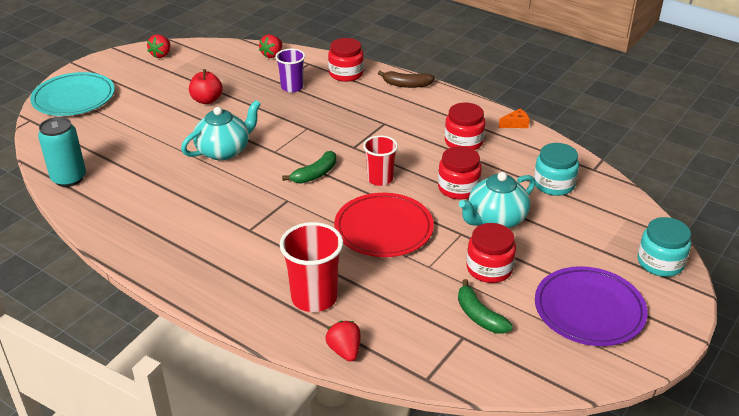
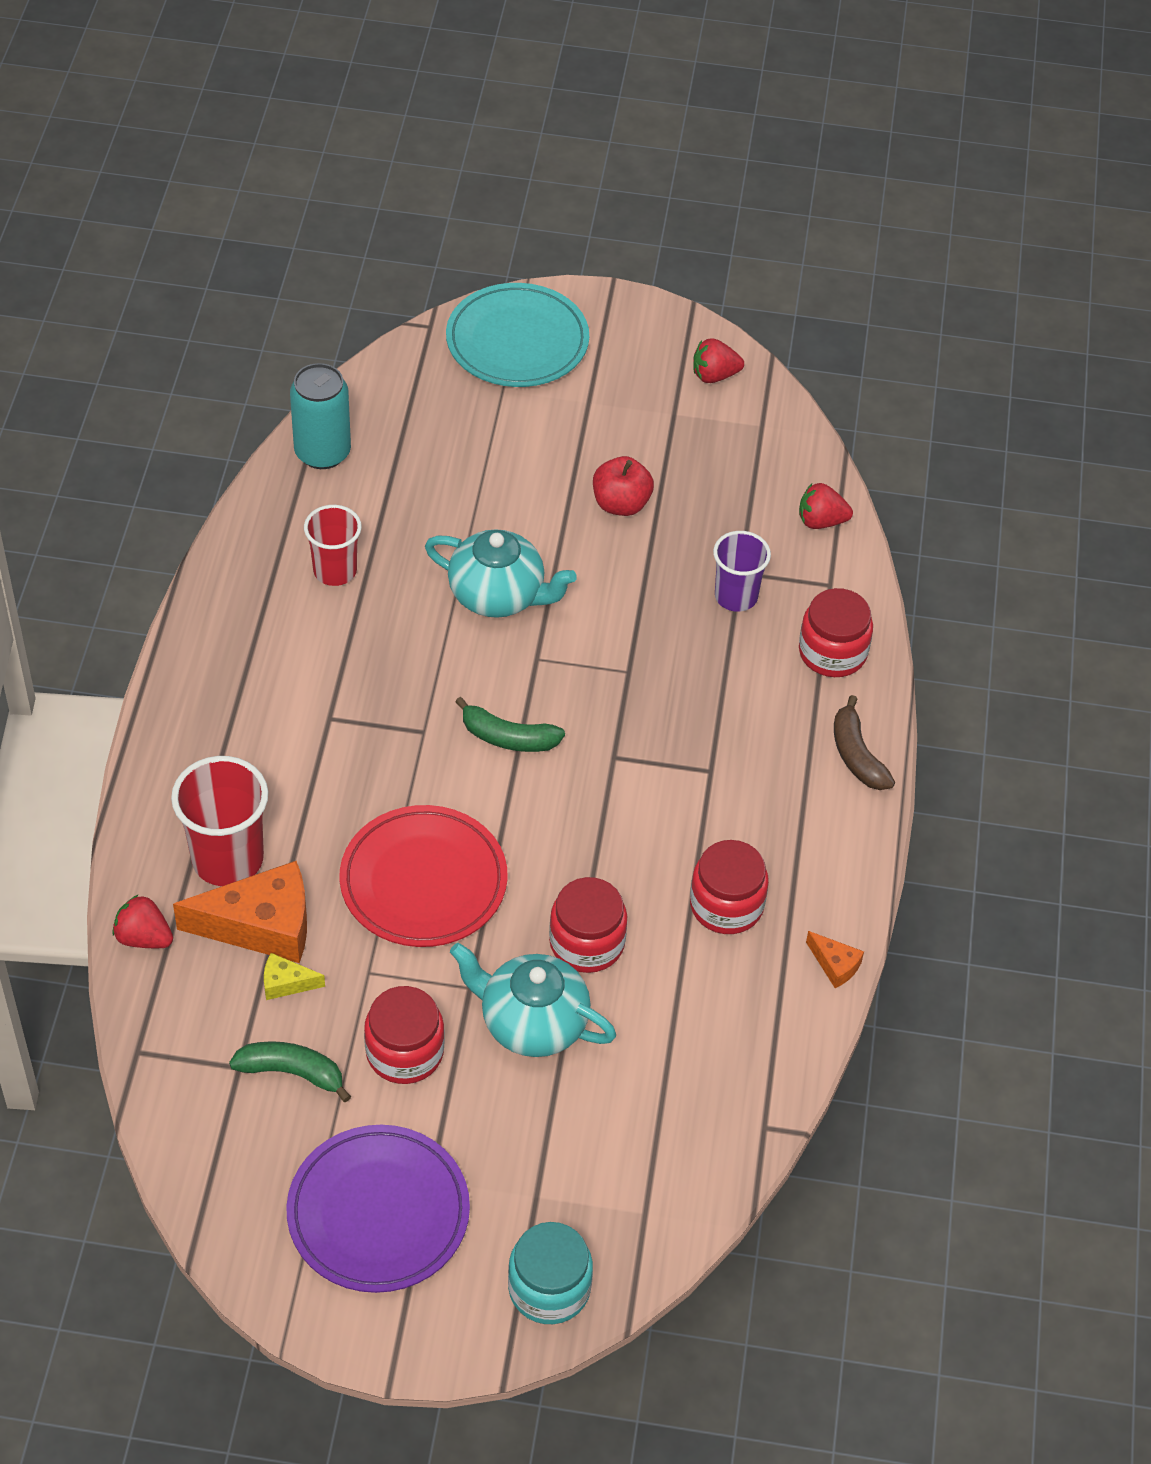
camera: 60 degrees right, 15 degrees up
red strawberry [326,321,361,362] -> red strawberry turned 105 degrees counterclockwise [112,894,173,948]
red cup [363,135,398,186] -> red cup moved to [304,505,362,586]
green banana [458,279,513,334] -> green banana turned 75 degrees clockwise [229,1041,351,1103]
turquoise jar [534,143,579,196] -> none
none -> orange cheese [173,861,307,963]
none -> yellow cheese [264,953,325,1000]

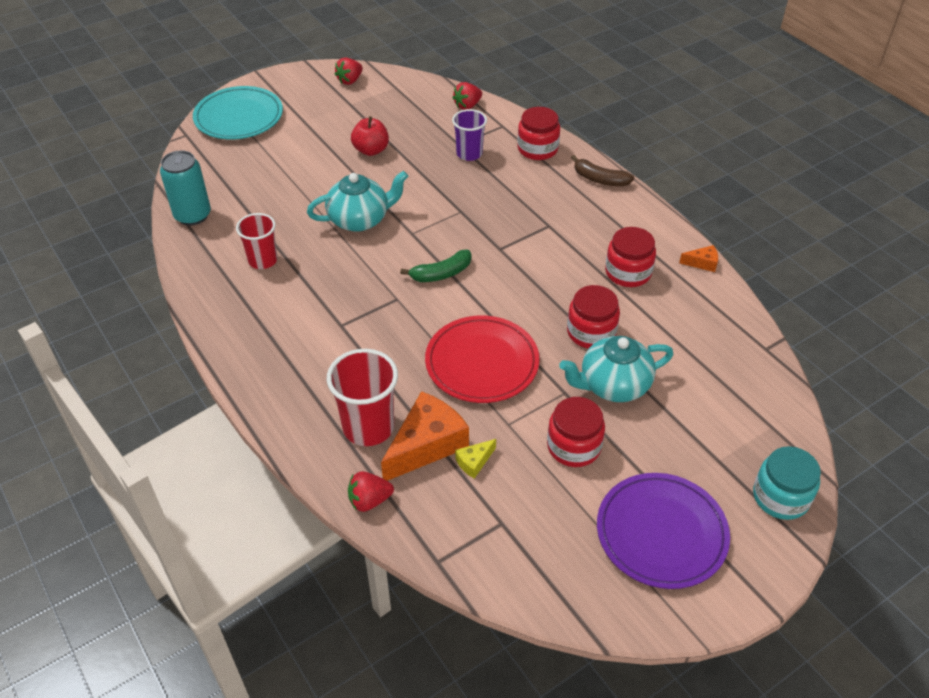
camera: 40 degrees left, 5 degrees down
green banana [229,1041,351,1103] -> none

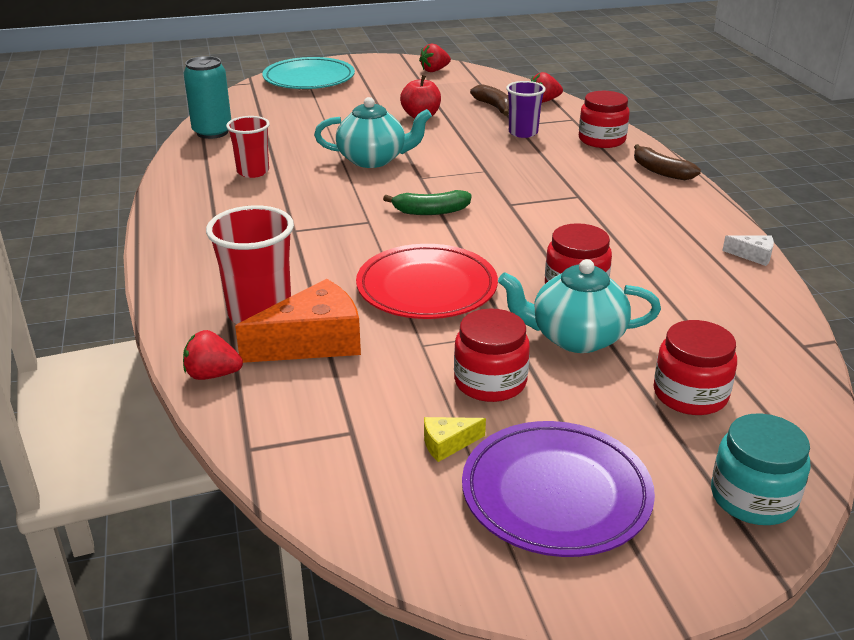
camera: 20 degrees right, 15 degrees down
yellow cheese [455,439,496,479] -> yellow cheese moved to [424,417,486,462]
red jar [605,227,656,287] -> red jar moved to [654,320,737,415]
orange cheese [679,245,718,272] -> white cheese [722,235,774,266]
none -> brown banana [470,84,509,116]

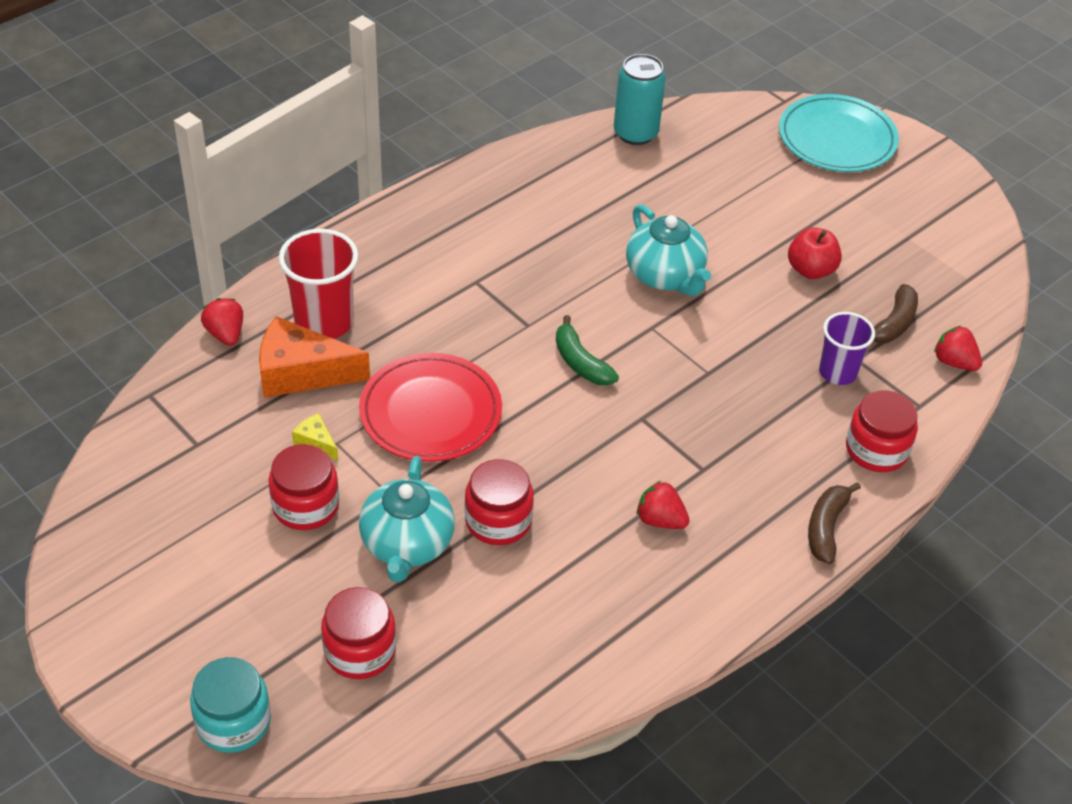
camera: 60 degrees right, 15 degrees up
red cup [226,116,270,178] -> none
orange cheese [235,279,361,363] -> orange cheese turned 150 degrees clockwise [259,316,370,398]
red strawberry [419,43,451,72] -> red strawberry moved to [637,481,690,529]
yellow cheese [424,417,486,462] -> yellow cheese moved to [292,413,338,460]
purple plate [462,421,655,557] -> none
turquoise teapot [498,259,661,353] -> turquoise teapot turned 150 degrees counterclockwise [359,456,455,583]
white cheese [722,235,774,266] -> none

